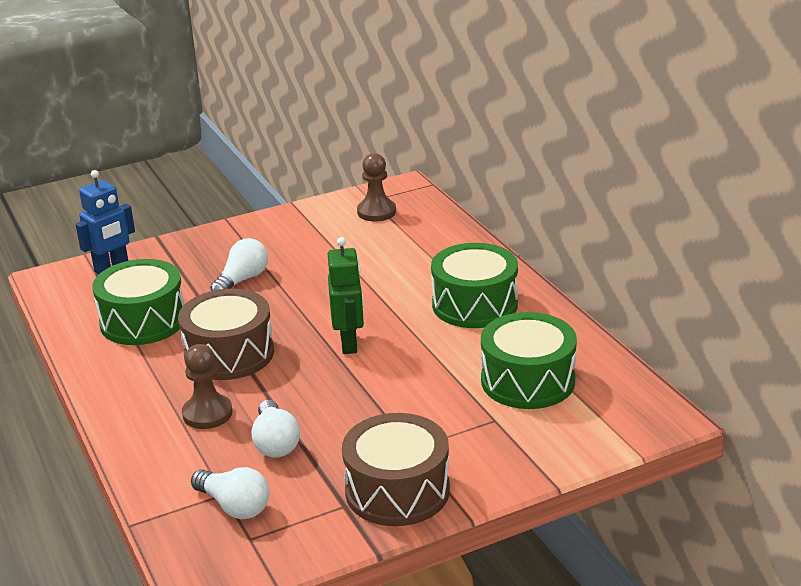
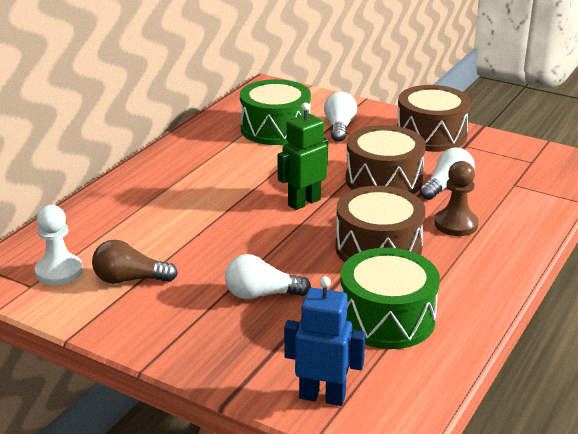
camera: 125 degrees left, 0 degrees up
white light bulb [191,467,269,519] -> white light bulb moved to [324,91,357,142]
brown pawn [357,153,396,222] -> white pawn [35,205,83,285]
green drum [431,243,518,328] -> none
none -> brown light bulb [92,240,178,284]
none -> brown drum [346,125,426,194]

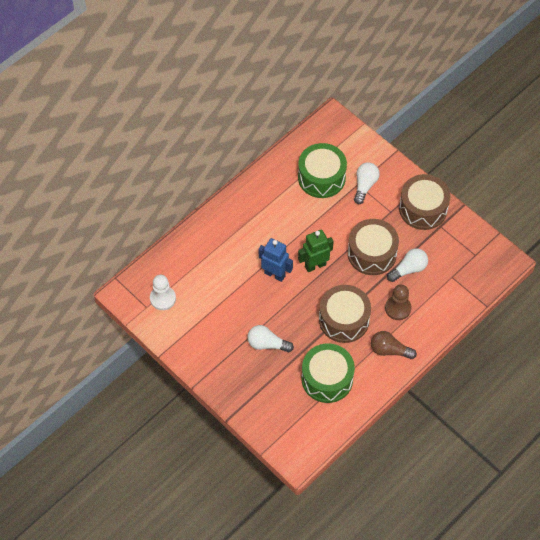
camera: 15 degrees right, 30 degrees up
brown light bulb [92,240,178,284] -> brown light bulb moved to [371,331,417,359]
blue robot [284,276,366,406] -> blue robot moved to [259,238,293,282]

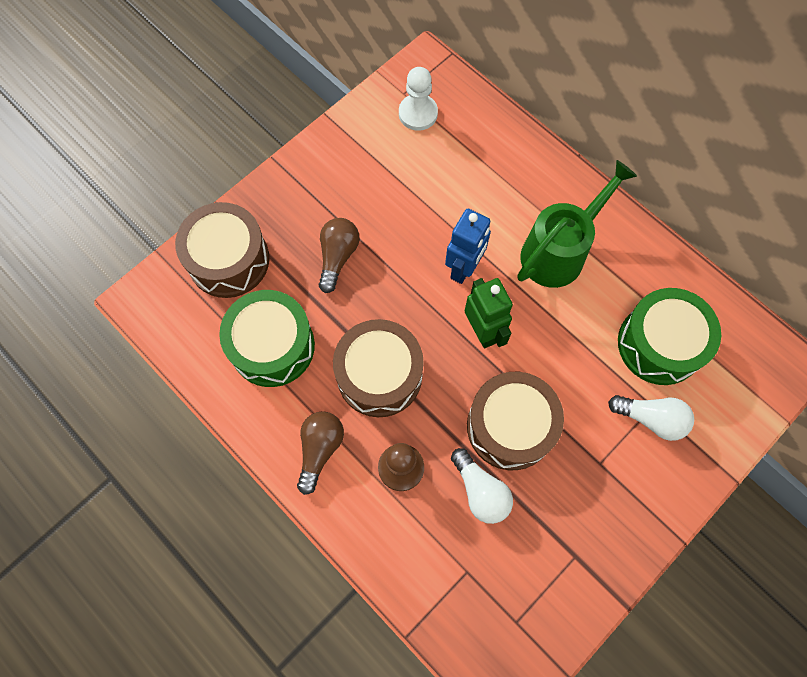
camera: 90 degrees right, 10 degrees up
white light bulb [247,325,294,352] -> brown light bulb [319,218,360,293]
brown drum [399,174,450,230] -> brown drum moved to [175,202,269,298]
none -> green watering can [518,160,637,288]

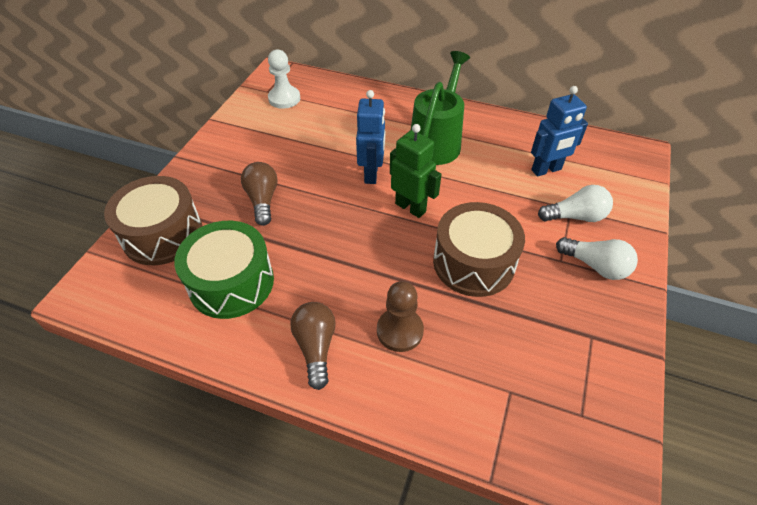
camera: 25 degrees left, 20 degrees down
brown drum [333,319,424,417] -> none
white light bulb [451,448,513,524] -> white light bulb moved to [556,237,638,280]
green drum [618,288,721,385] -> blue robot [531,86,588,177]

